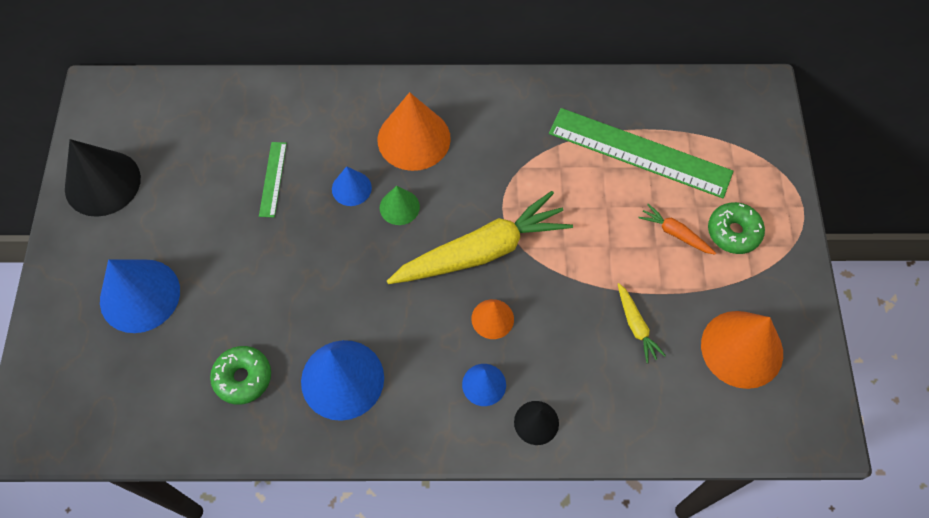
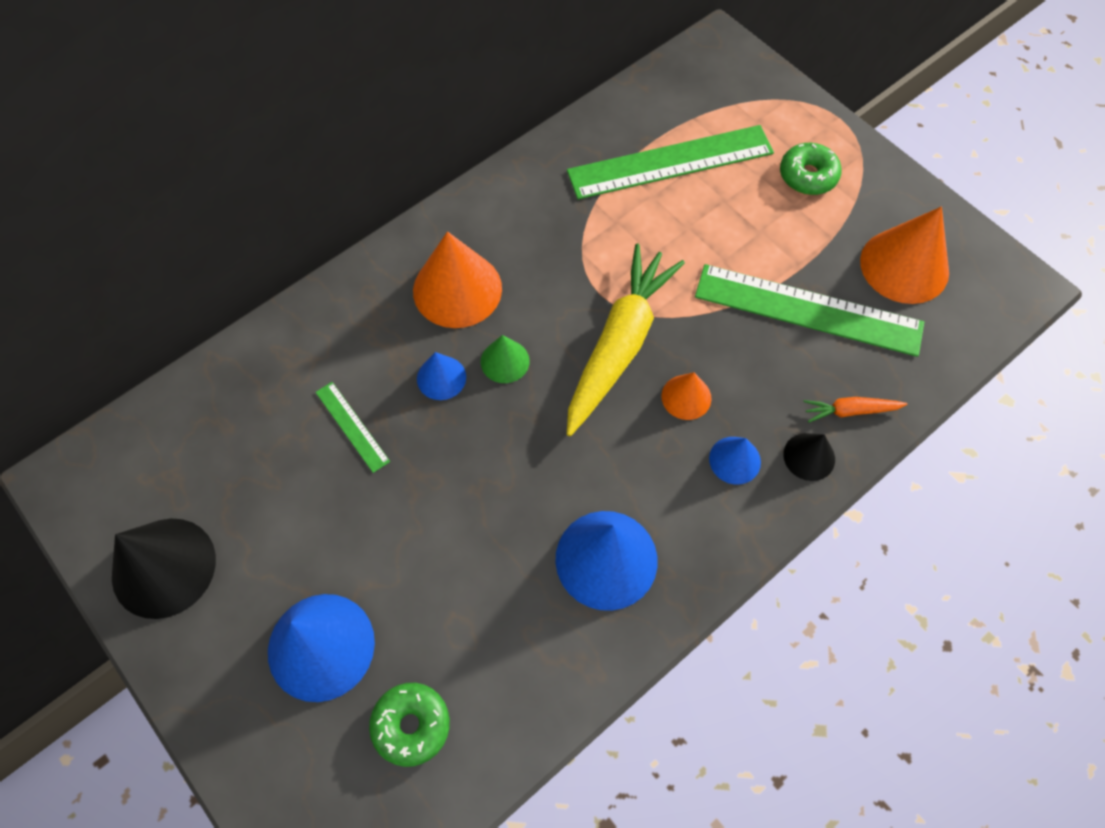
camera: 40 degrees left, 0 degrees up
green donut [210,346,271,405] -> green donut moved to [369,683,450,767]
yellow carrot [618,283,666,363] -> green ruler [695,264,924,357]
orange carrot [638,204,716,255] -> orange carrot moved to [803,397,908,423]

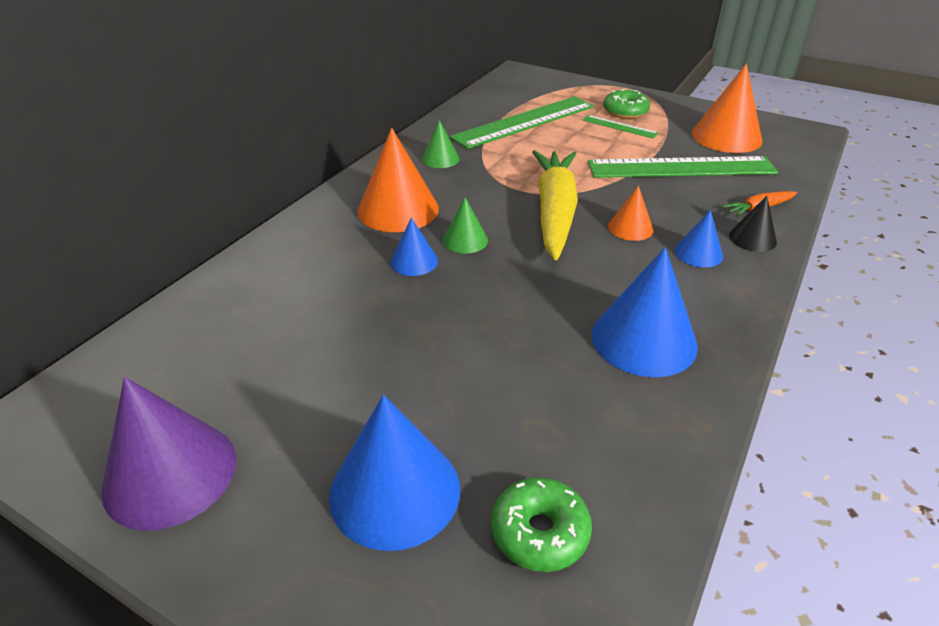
camera: 20 degrees left, 25 degrees down
black cone [112,519,216,619] -> purple cone [101,377,236,531]
green ruler [315,382,390,473] -> green ruler moved to [583,115,659,139]
none -> green cone [422,120,460,168]

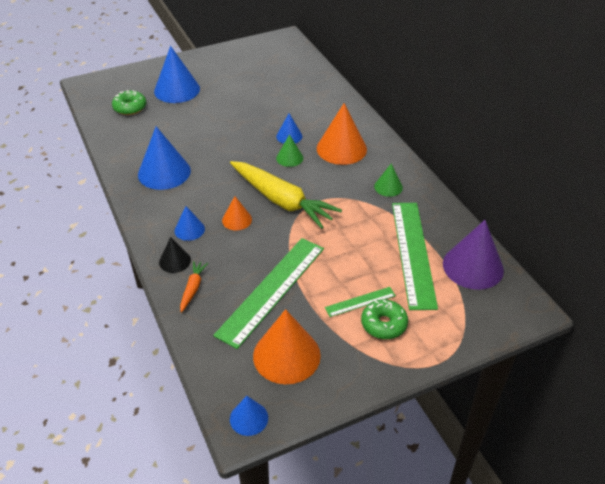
camera: 125 degrees right, 5 degrees up
purple cone [101,377,236,531] -> purple cone moved to [443,220,504,290]
none -> blue cone [230,396,268,436]

